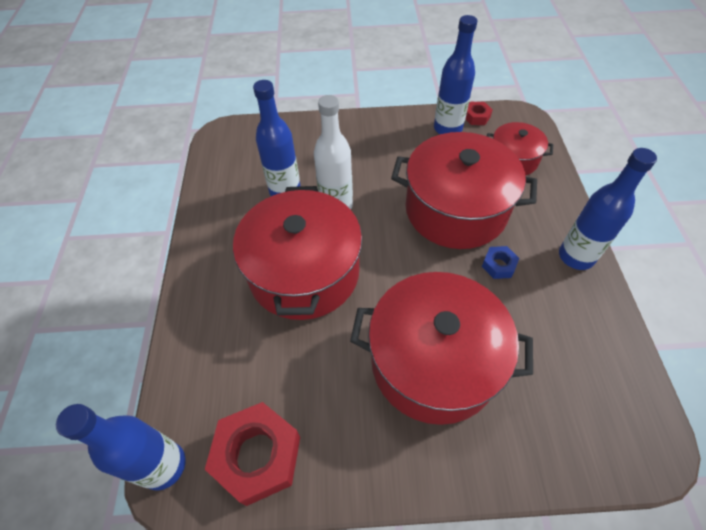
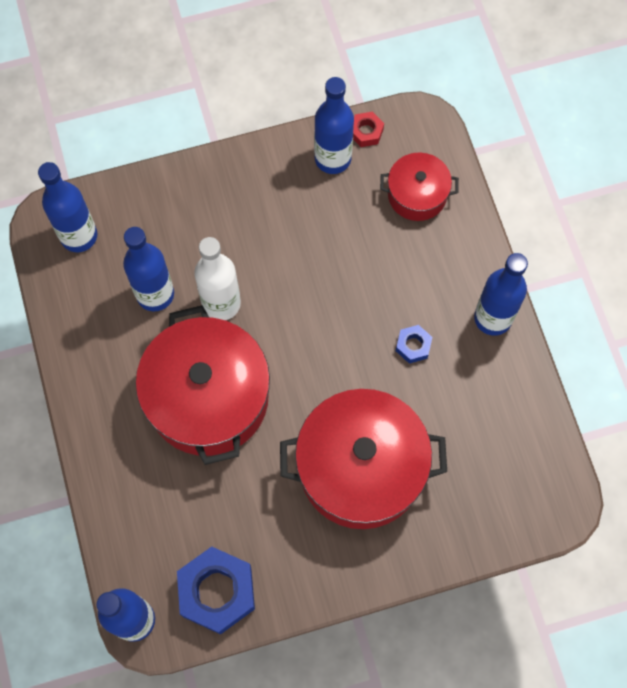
camera: 15 degrees left, 15 degrees up
red nut [205,402,300,506] -> blue nut [177,547,255,634]
red pot [391,132,537,249] -> none
none -> blue bottle [38,162,97,252]

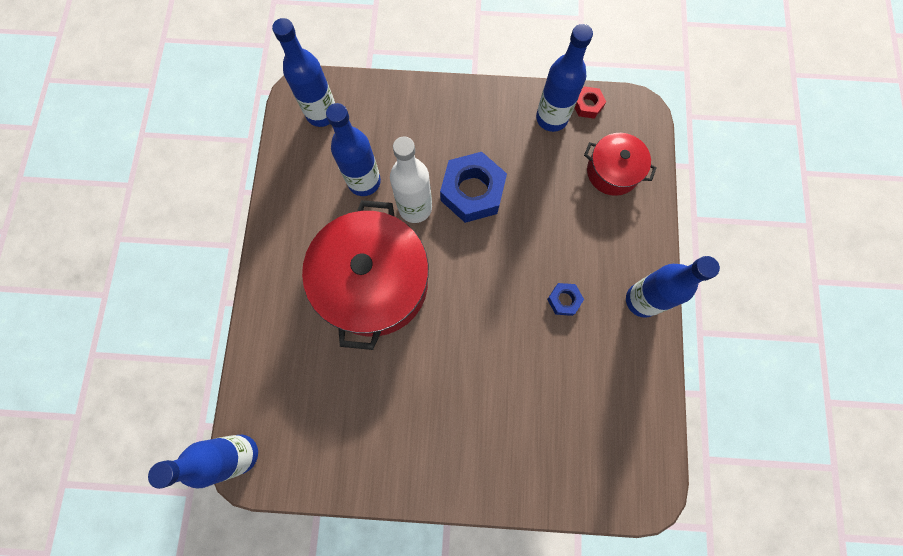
camera: 20 degrees right, 5 degrees up
blue nut [177,547,255,634] -> blue nut moved to [440,152,507,223]
red pot [280,389,447,529] -> none

